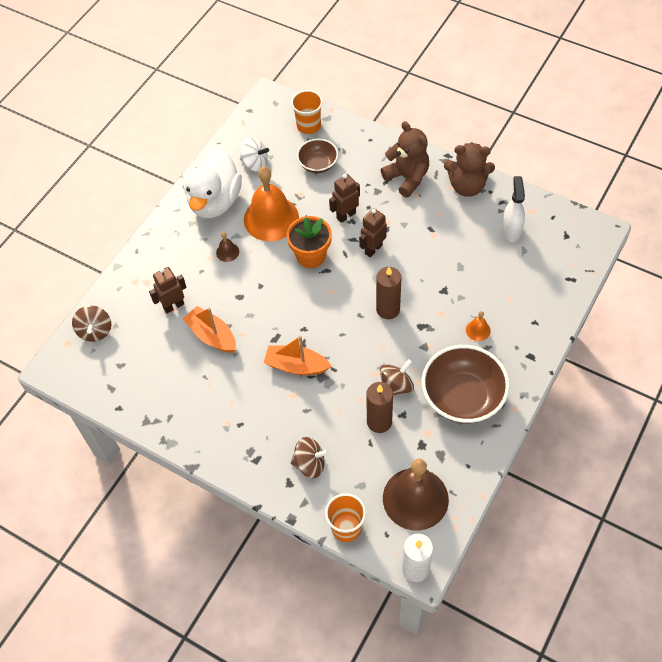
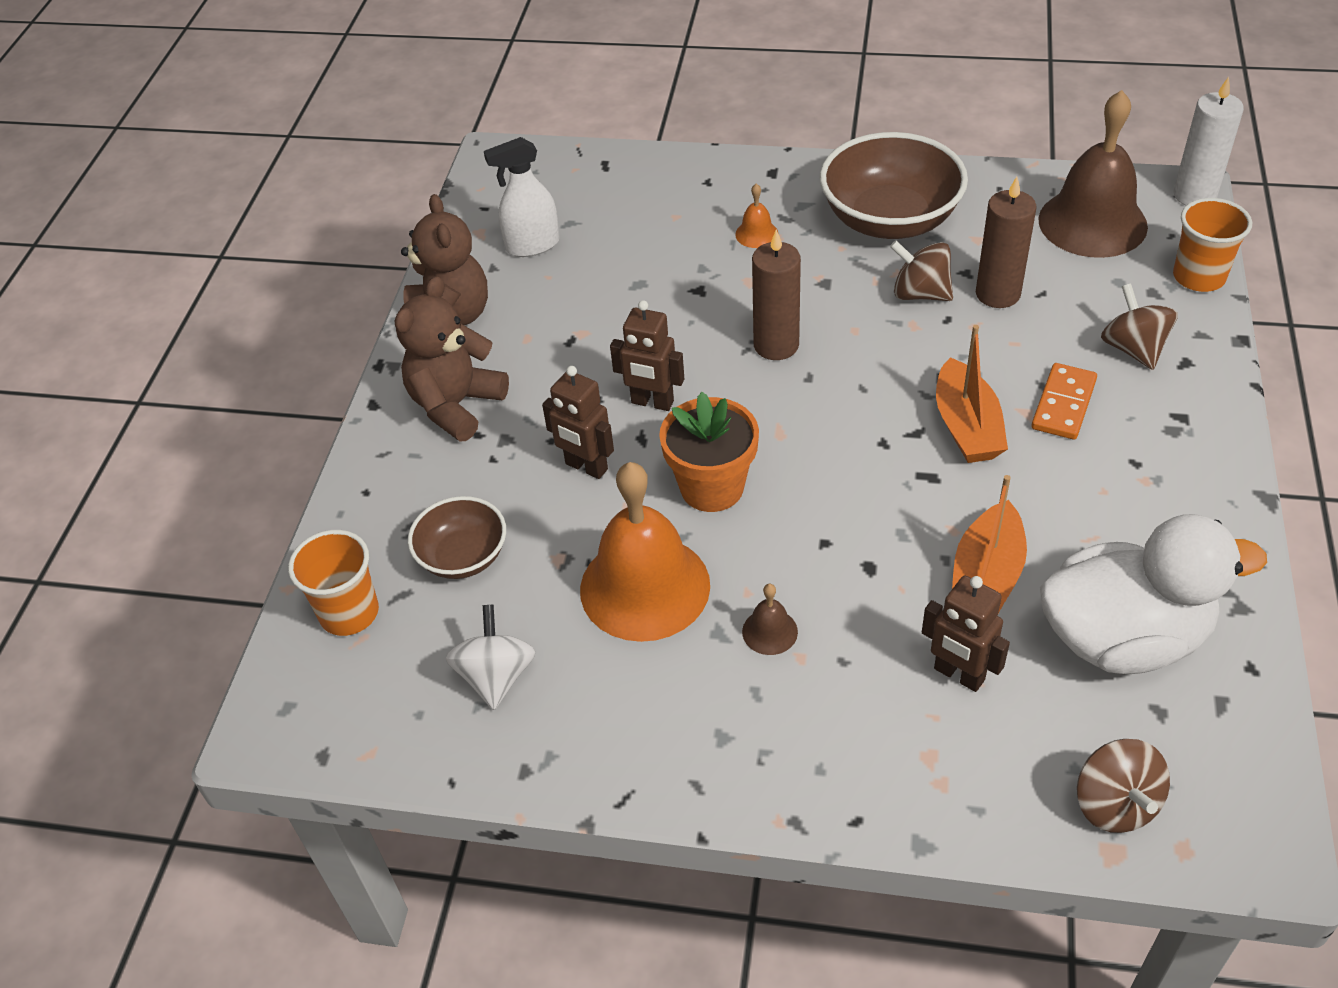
camera: 110 degrees left, 10 degrees down
brown spinning top [72,305,111,342] -> brown spinning top turned 105 degrees clockwise [1077,739,1170,833]
white duck [185,149,242,218] -> white duck moved to [1040,514,1267,674]
none -> orange domino [1031,363,1097,440]

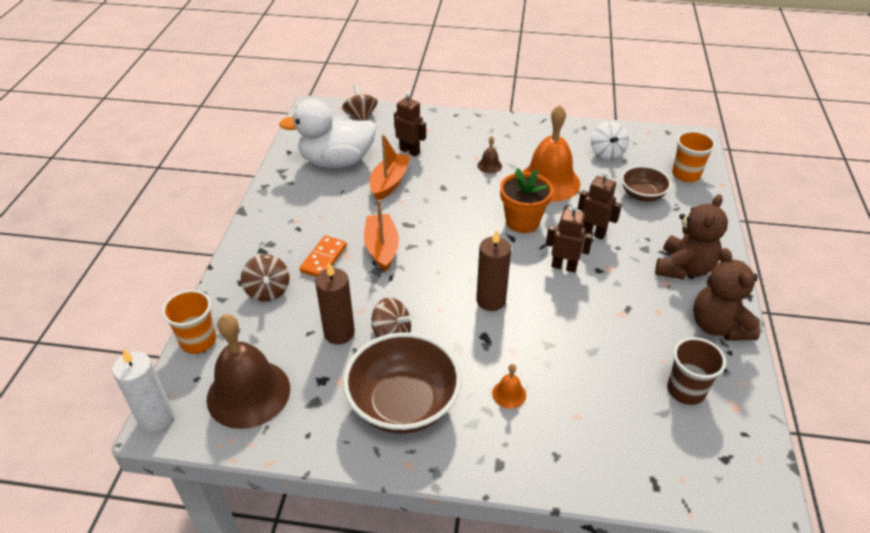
camera: 175 degrees right, 5 degrees down
white spray bottle [484,137,560,257] -> brown cup [667,337,726,405]

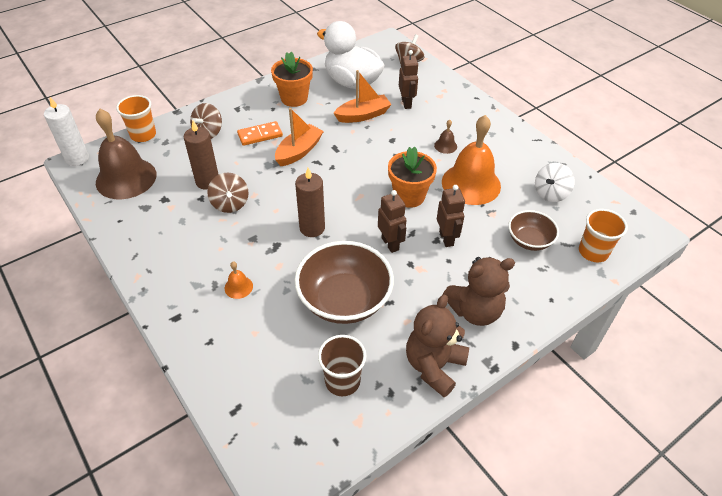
camera: 45 degrees right, 5 degrees up
brown bowl [343,332,461,434] -> brown bowl moved to [295,241,394,324]
none -> orange flower pot [271,52,313,107]

